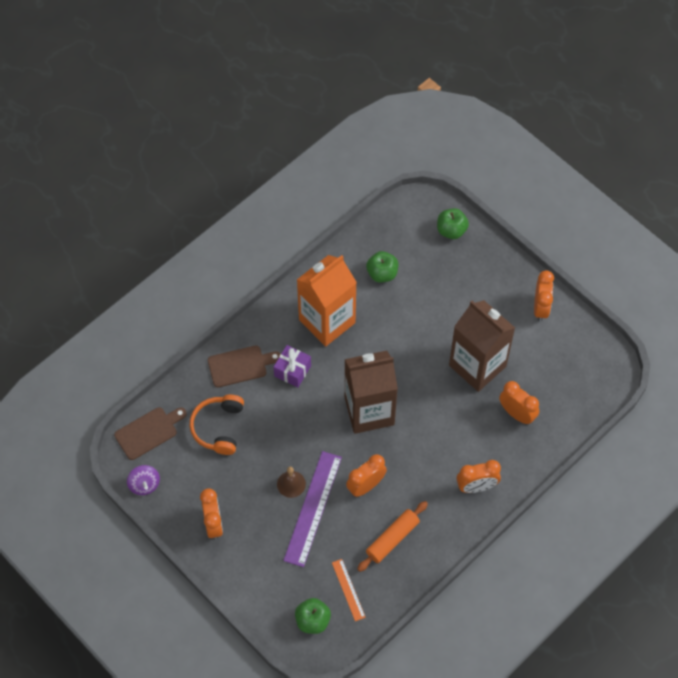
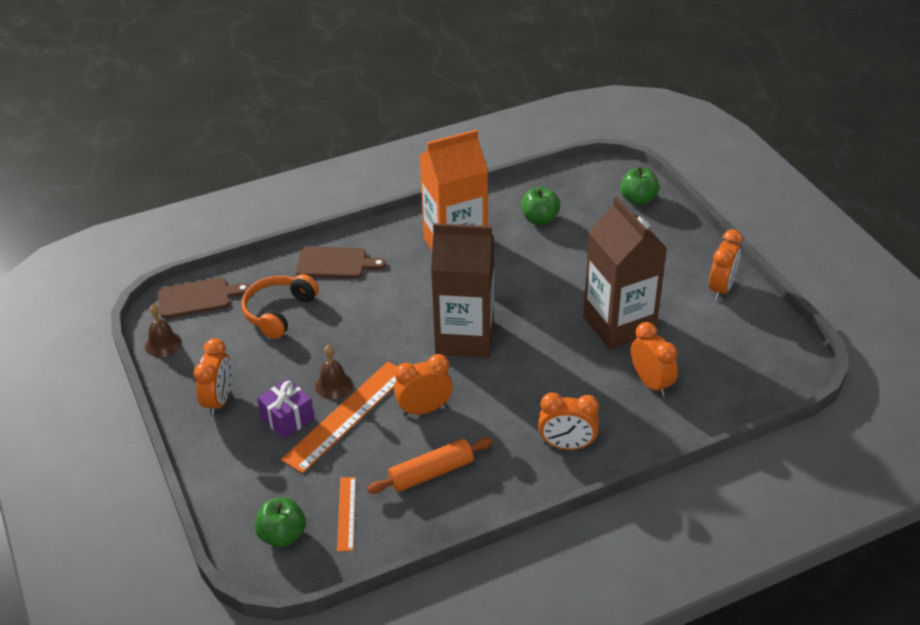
camera: 20 degrees right, 20 degrees down
purple spinning top [127,465,160,495] -> brown bell [145,304,182,357]
purple gift [274,345,311,388] -> purple gift moved to [257,379,314,439]
purple ruler [283,451,342,567] -> orange ruler [281,362,397,474]

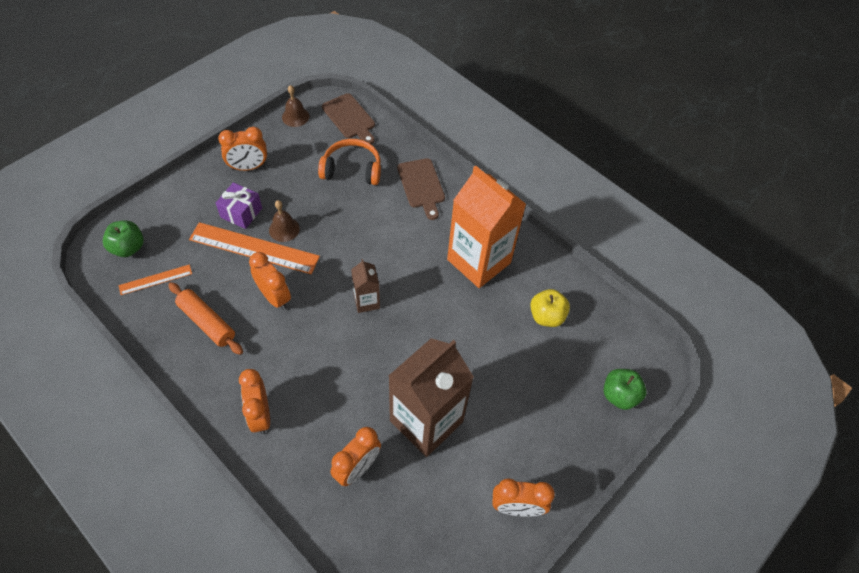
camera: 65 degrees right, 15 degrees up
brown carton [431,223,494,358] -> brown carton [351,259,380,313], size x0.47
green apple [521,187,560,225] -> yellow apple [530,289,570,327]

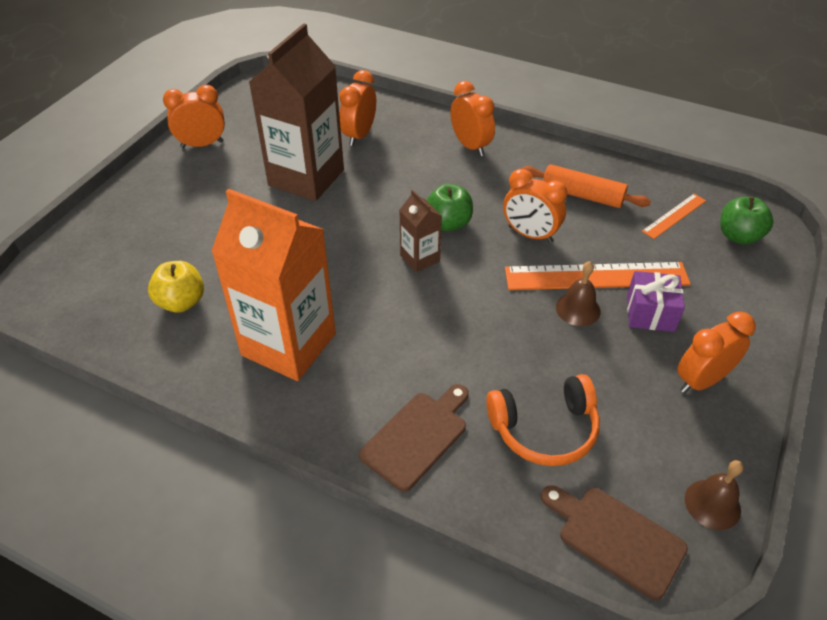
camera: 165 degrees right, 10 degrees down
brown cutting board [397,158,445,220] -> brown cutting board turned 75 degrees clockwise [359,384,469,492]
green apple [604,369,646,410] -> green apple moved to [426,184,473,231]

